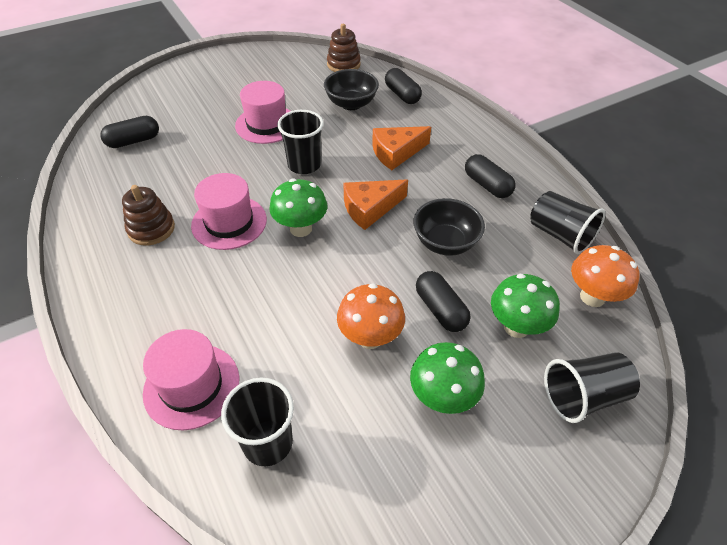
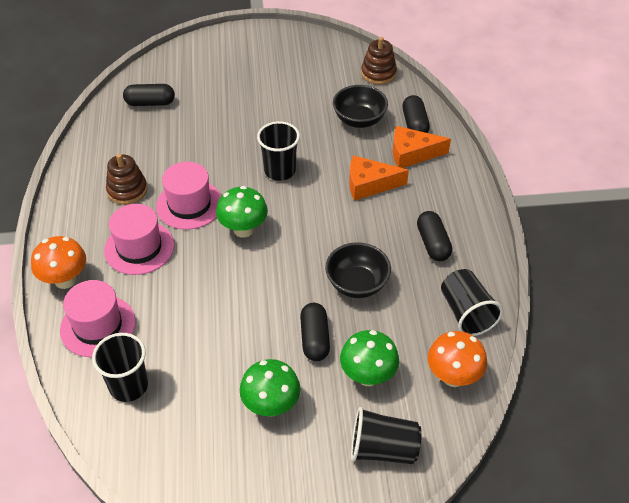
camera: 25 degrees right, 0 degrees up
pink hat [235,81,290,144] -> pink hat moved to [104,204,174,275]
orange mushroom [337,283,405,349] -> orange mushroom moved to [31,236,86,289]
orange cheese [343,179,408,230] -> orange cheese moved to [393,126,451,168]

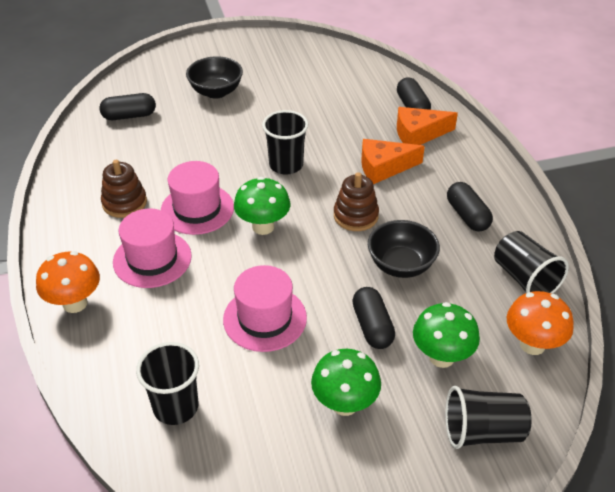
camera: 10 degrees left, 5 degrees down
pink hat [60,280,136,357] -> pink hat moved to [223,265,307,352]
black bowl [333,85,388,128] -> black bowl moved to [186,56,243,99]
brown stacking toy [361,37,397,85] -> brown stacking toy moved to [334,172,379,231]

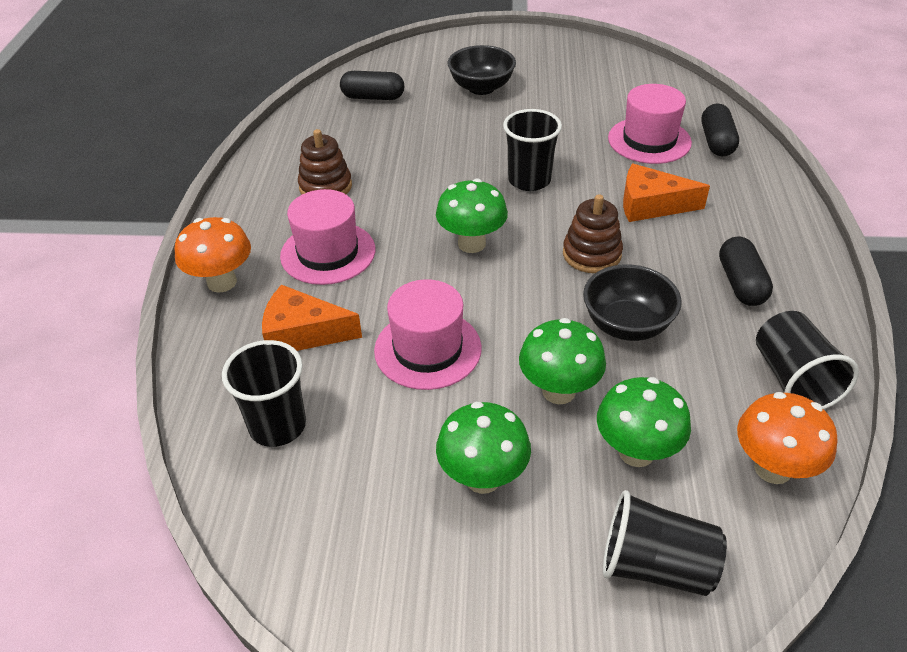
camera: 20 degrees right, 0 degrees up
pink hat [161,161,234,235] -> pink hat moved to [608,84,692,164]
black capsule [352,287,395,349] -> green mushroom [519,318,606,404]
orange cheese [397,107,458,145] -> orange cheese moved to [262,284,362,351]

